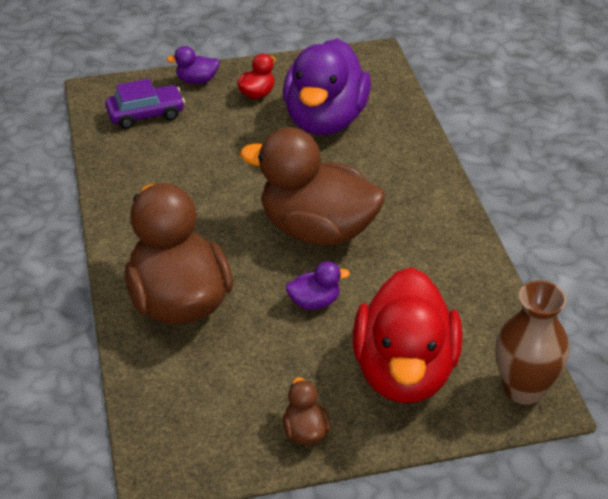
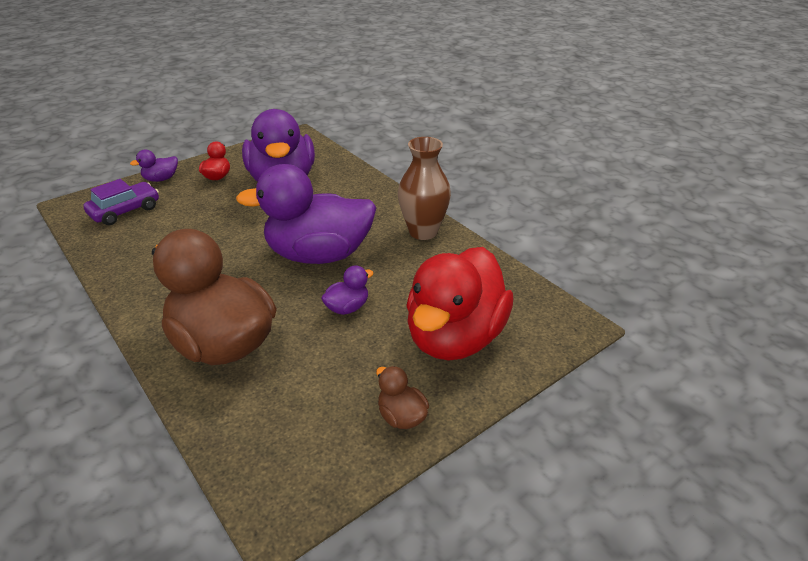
camera: 25 degrees left, 5 degrees down
brown duck [240,127,385,246] -> purple duck [236,164,377,264]
red duck [353,267,462,403] -> red duck turned 45 degrees clockwise [406,247,513,361]
brown vase [495,281,569,404] -> brown vase moved to [398,137,451,240]

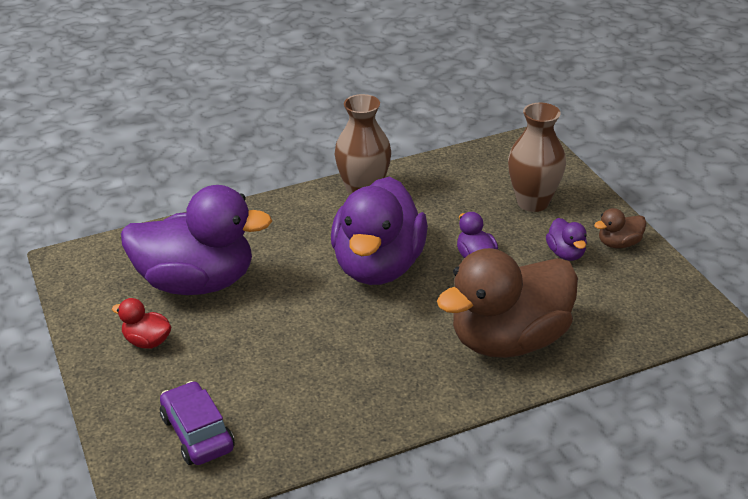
camera: 75 degrees left, 0 degrees up
purple duck [130,150,178,182] -> purple duck moved to [546,218,587,261]
red duck [406,247,513,361] -> brown vase [508,103,566,212]

